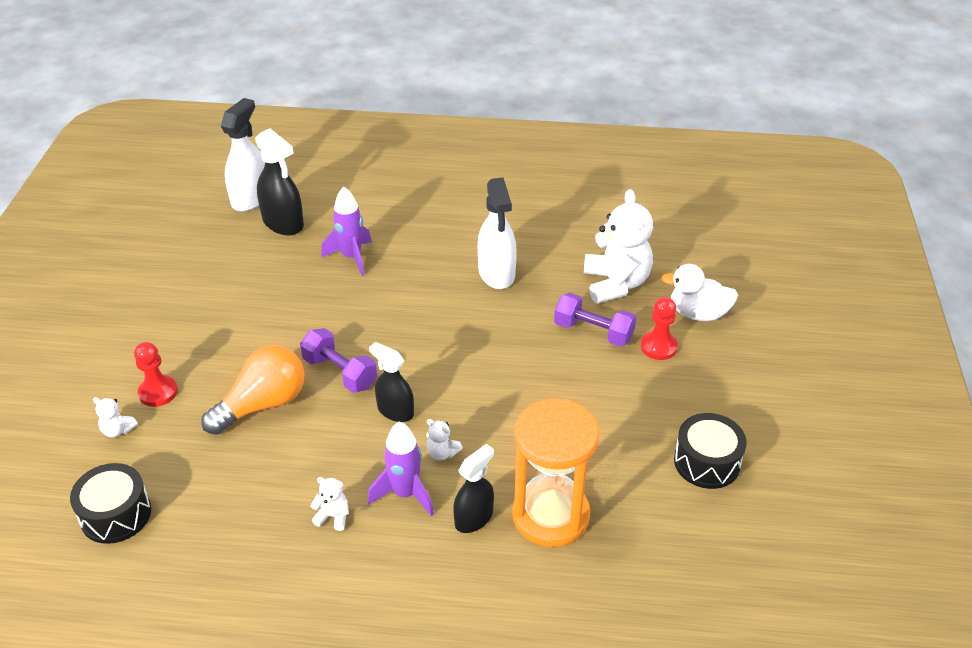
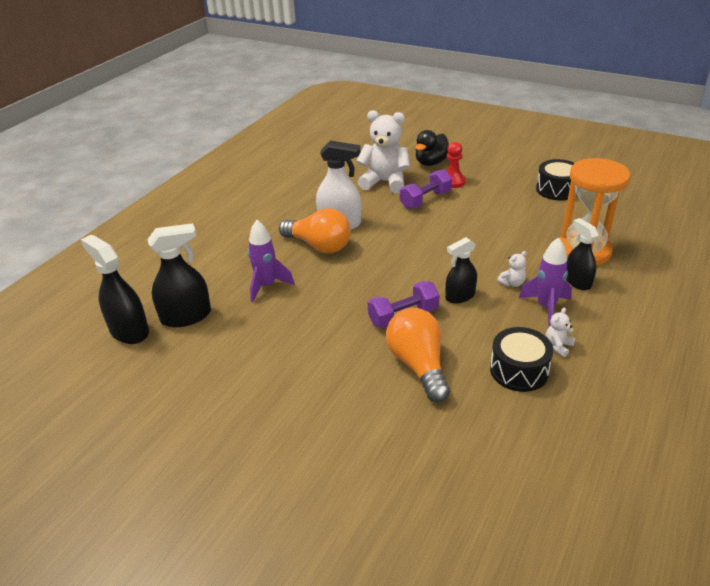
camera: 65 degrees left, 5 degrees down
black drum [70,463,151,544] -> black drum moved to [490,327,553,392]
white teddy bear [93,397,138,437] -> none
red pawn [134,342,178,407] -> none
white spray bottle [221,98,265,212] -> black spray bottle [81,234,149,344]
white duck [661,264,738,321] -> black duck [415,130,449,166]
none -> orange light bulb [279,208,351,253]

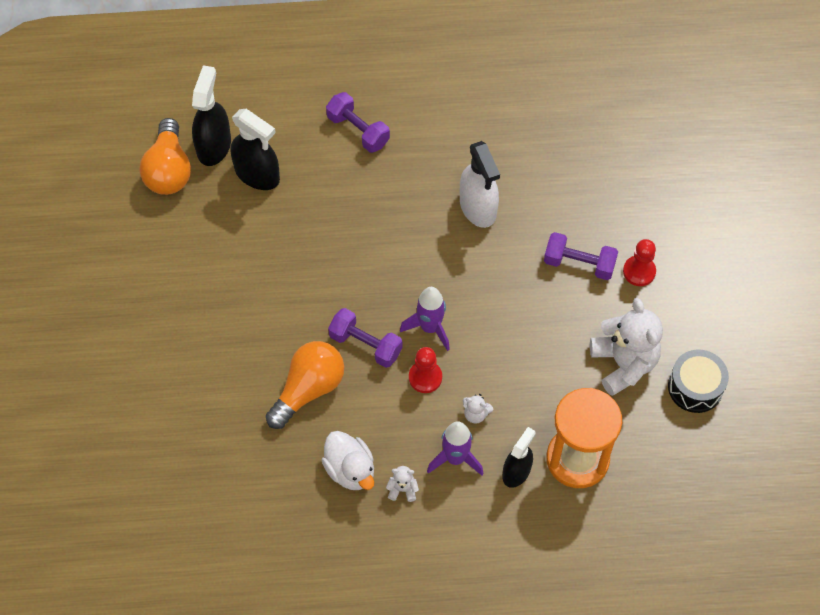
camera: 55 degrees right, 25 degrees up
purple rocket [248,220,295,302] -> purple rocket moved to [400,287,450,351]
orange light bulb [279,208,351,253] -> orange light bulb moved to [140,118,191,195]
white teddy bear [356,110,410,193] -> white teddy bear moved to [590,298,663,396]
black duck [415,130,449,166] -> none
black spray bottle [445,237,477,304] -> red pawn [409,347,442,393]
black drum [490,327,553,392] -> white duck [322,431,374,490]
none -> purple dumbbell [326,92,390,153]

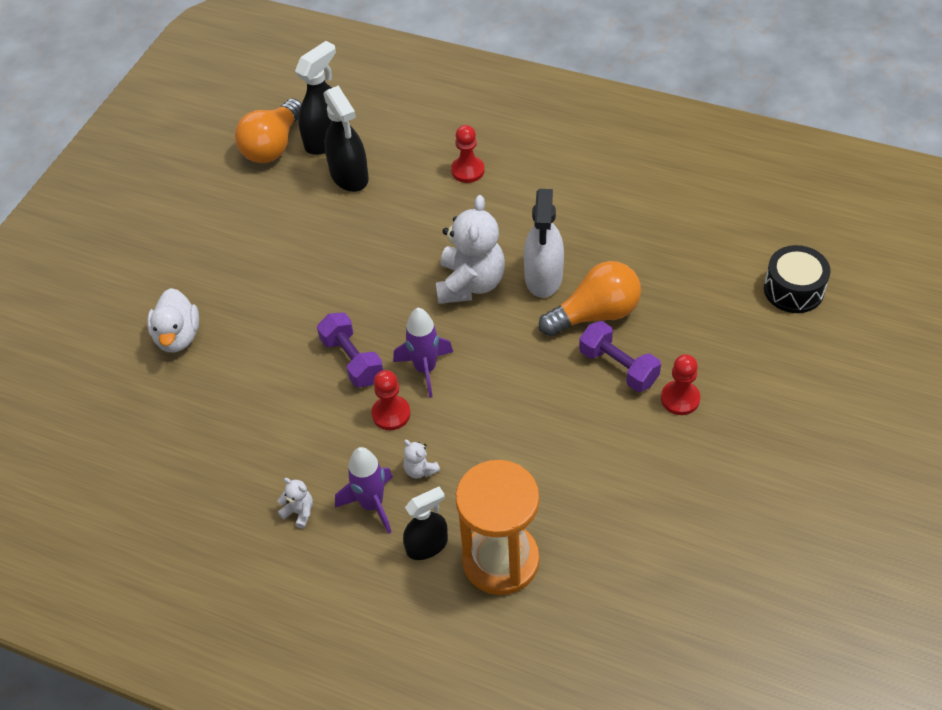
camera: 30 degrees right, 10 degrees down
orange light bulb [266,341,344,429] -> orange light bulb moved to [539,261,641,336]
white duck [322,431,374,490] -> white duck moved to [147,288,199,352]
purple dumbbell [326,92,390,153] -> red pawn [451,125,485,183]
white teddy bear [590,298,663,396] -> white teddy bear moved to [436,195,505,304]
black drum [668,350,729,413] -> black drum moved to [764,245,831,313]

